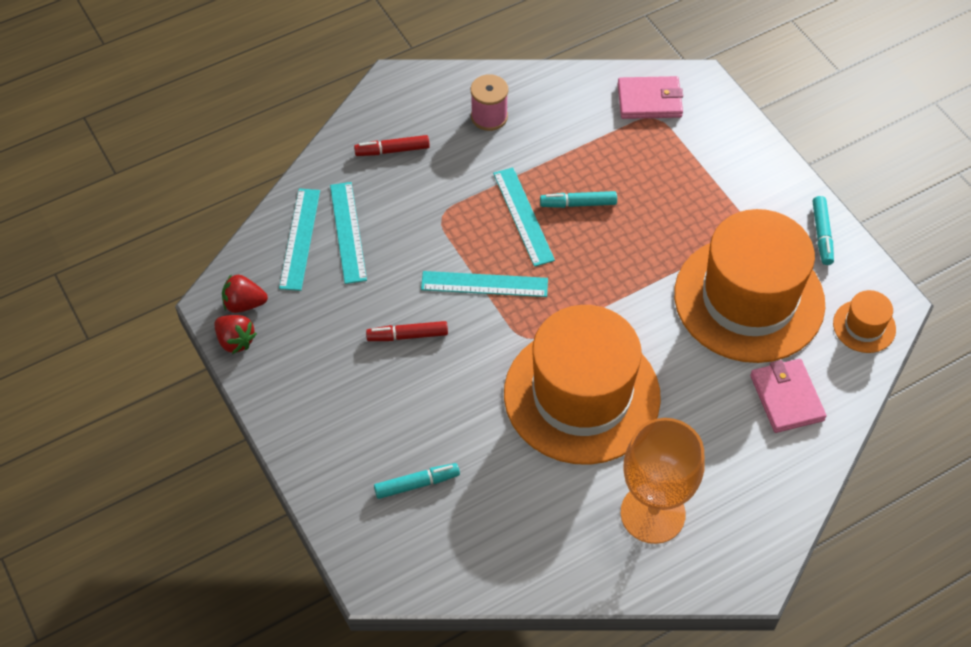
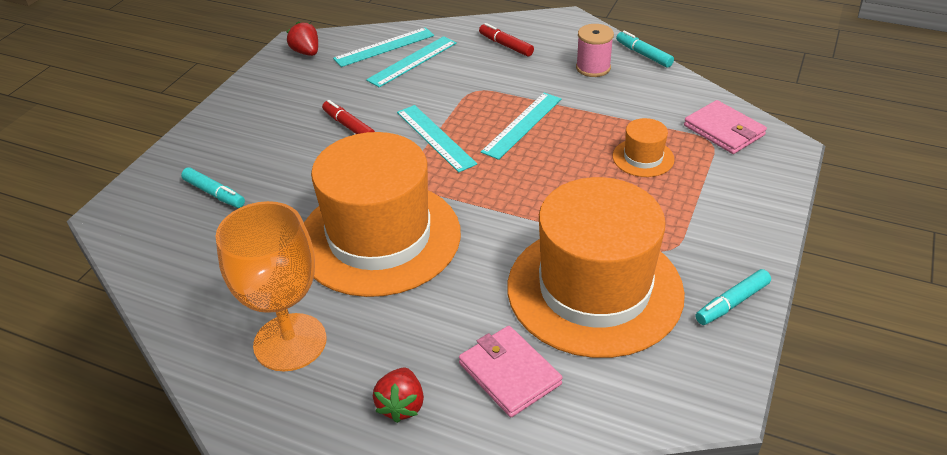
camera: 55 degrees right, 15 degrees down
red strawberry [215,315,257,354] -> red strawberry moved to [373,368,424,423]
turquoise marker [540,191,617,208] -> turquoise marker moved to [616,31,674,68]
pink wallet [750,359,827,433] -> pink wallet turned 75 degrees counterclockwise [459,326,562,417]
orange hat [833,290,896,353] -> orange hat moved to [613,118,675,177]

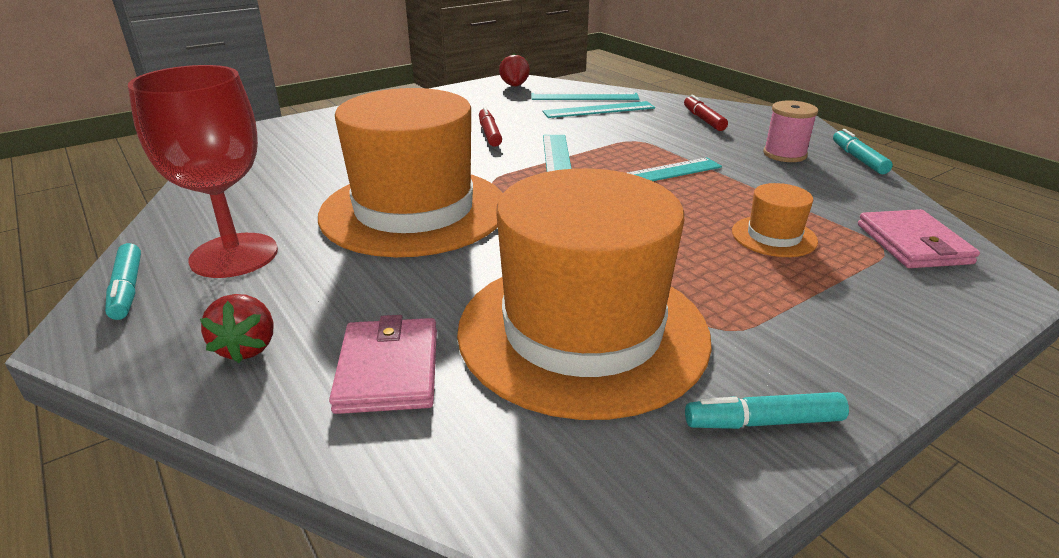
camera: 30 degrees right, 10 degrees down
turquoise marker [181,167,245,208] -> turquoise marker moved to [105,243,141,320]
orange goblet [215,201,327,371] -> red goblet [128,65,278,278]
red strawberry [373,368,424,423] -> red strawberry turned 45 degrees counterclockwise [200,294,273,363]

